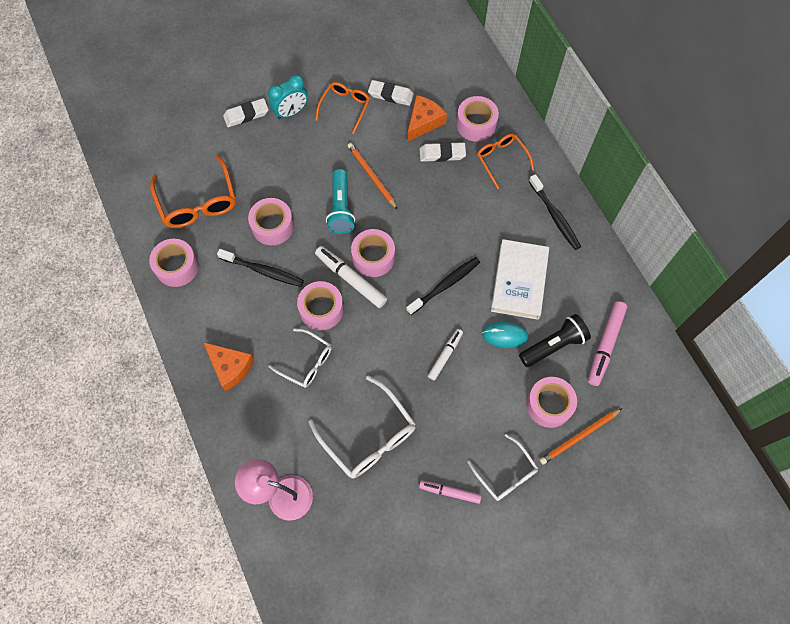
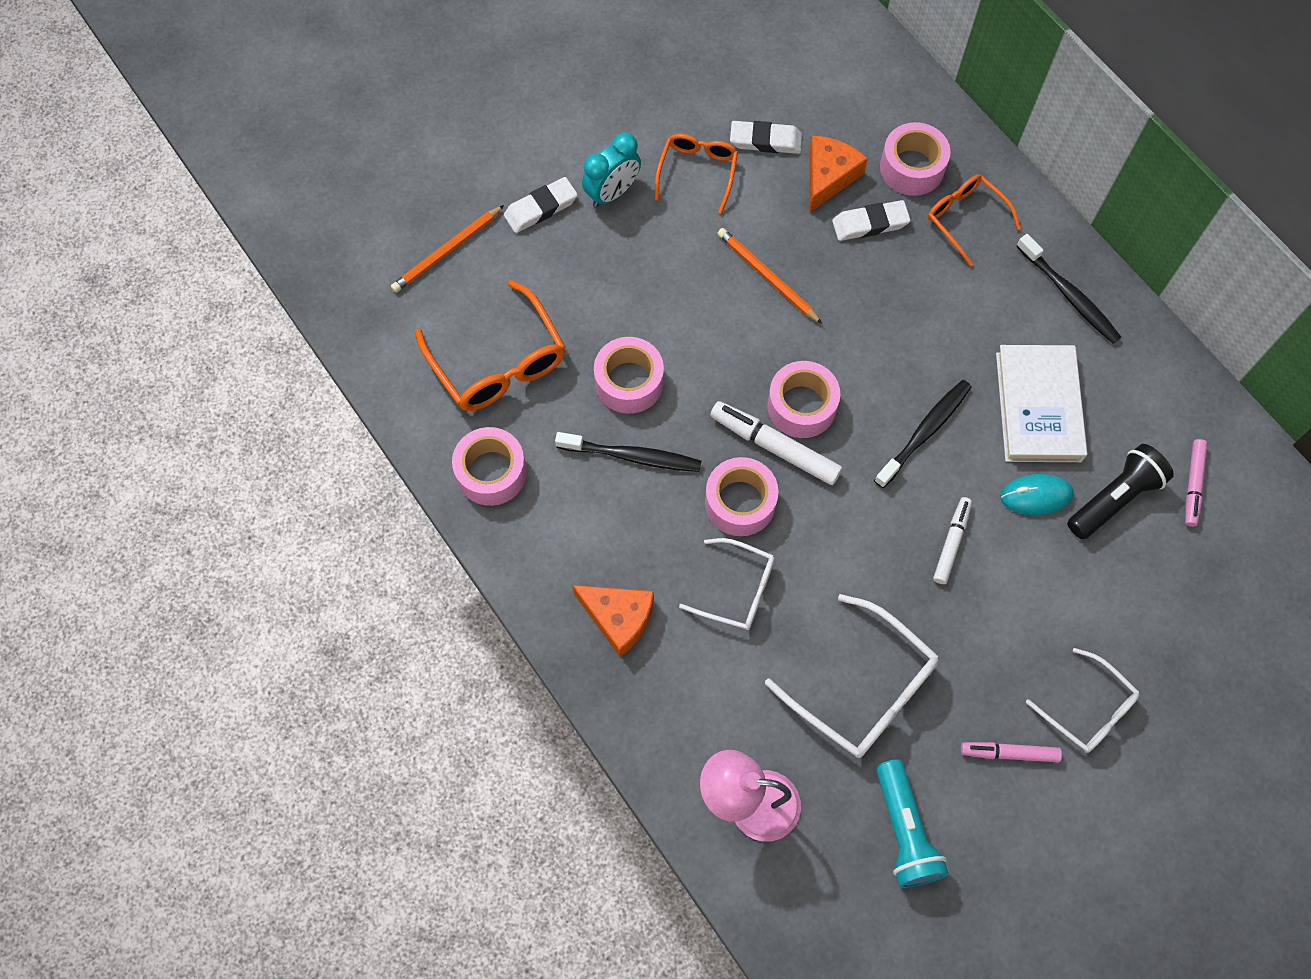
camera: 10 degrees left, 0 degrees up
turquoise flashlight [326,169,355,234] -> turquoise flashlight moved to [876,759,949,888]
pink tape [526,377,577,428] -> none
orange pencil [540,408,622,464] -> orange pencil moved to [391,205,504,293]
pink marker [588,301,627,386] -> pink marker [1185,439,1208,527], size x0.64

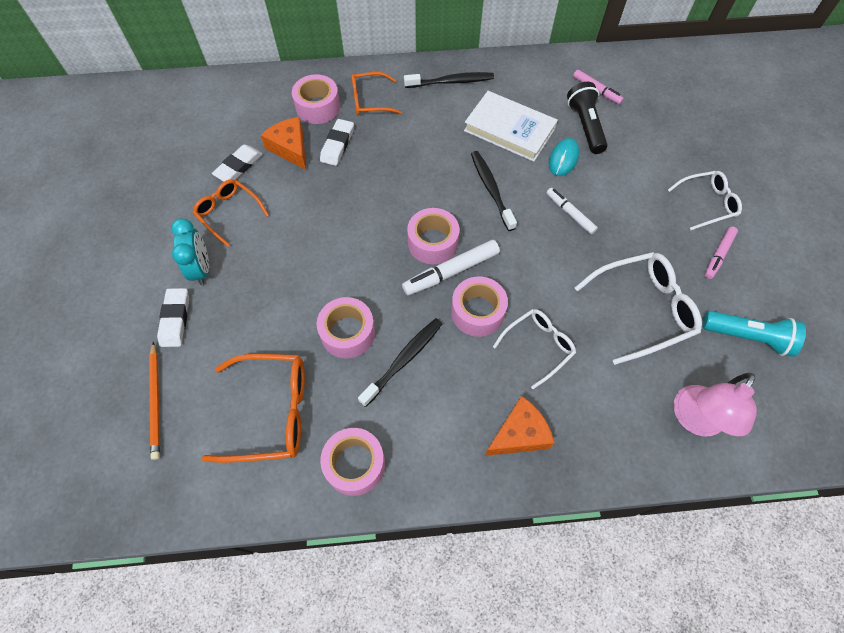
camera: 60 degrees left, 5 degrees down
orange pencil [717,228,822,324] -> none

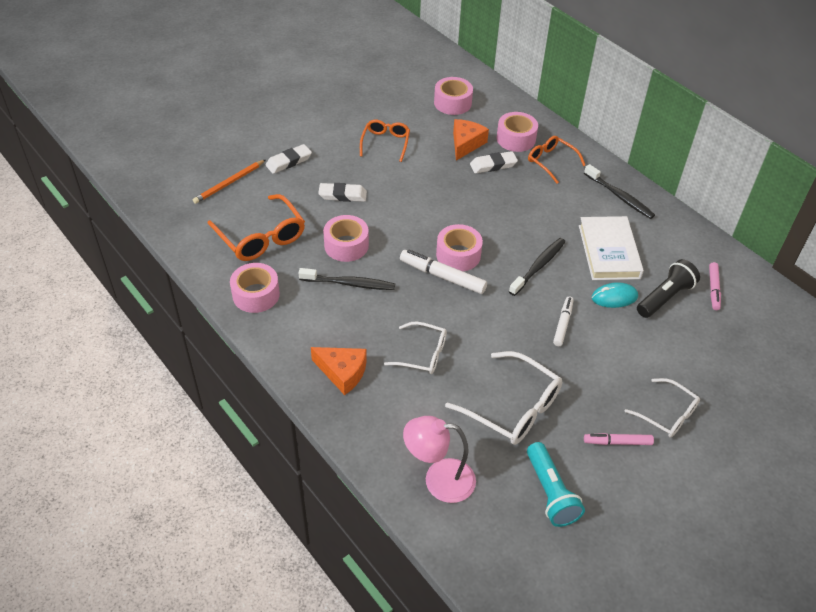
camera: 55 degrees right, 15 degrees down
turquoise clock [171,218,209,285] -> none
white eraser [212,145,263,182] -> white eraser moved to [318,183,367,202]
pink tape [451,277,508,337] -> pink tape moved to [434,77,473,115]

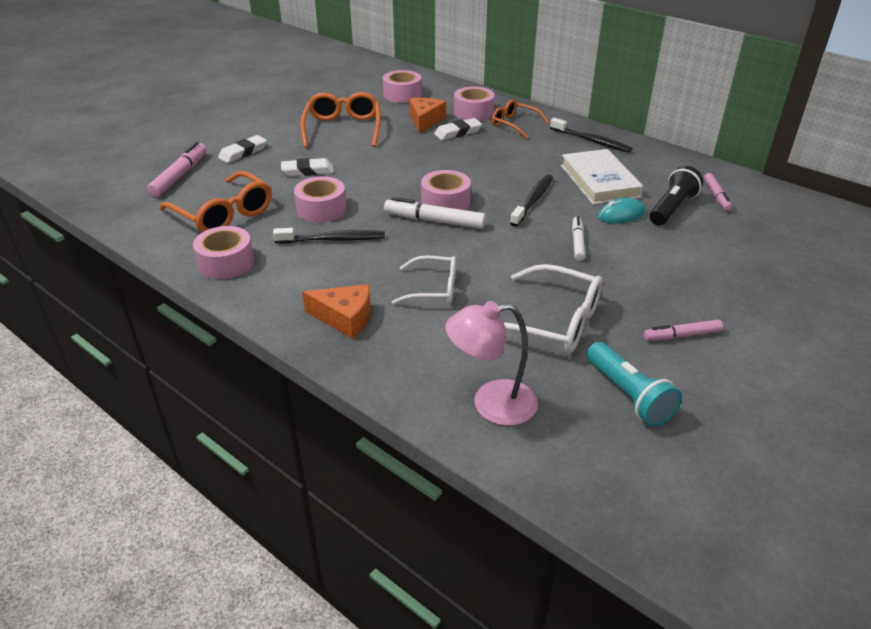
camera: 10 degrees left, 10 degrees down
orange pencil [193,160,265,204] -> pink marker [147,142,207,197]
orange glasses [360,120,410,162] -> orange glasses [300,92,380,148], size x1.58
white glasses [624,378,700,438] -> none

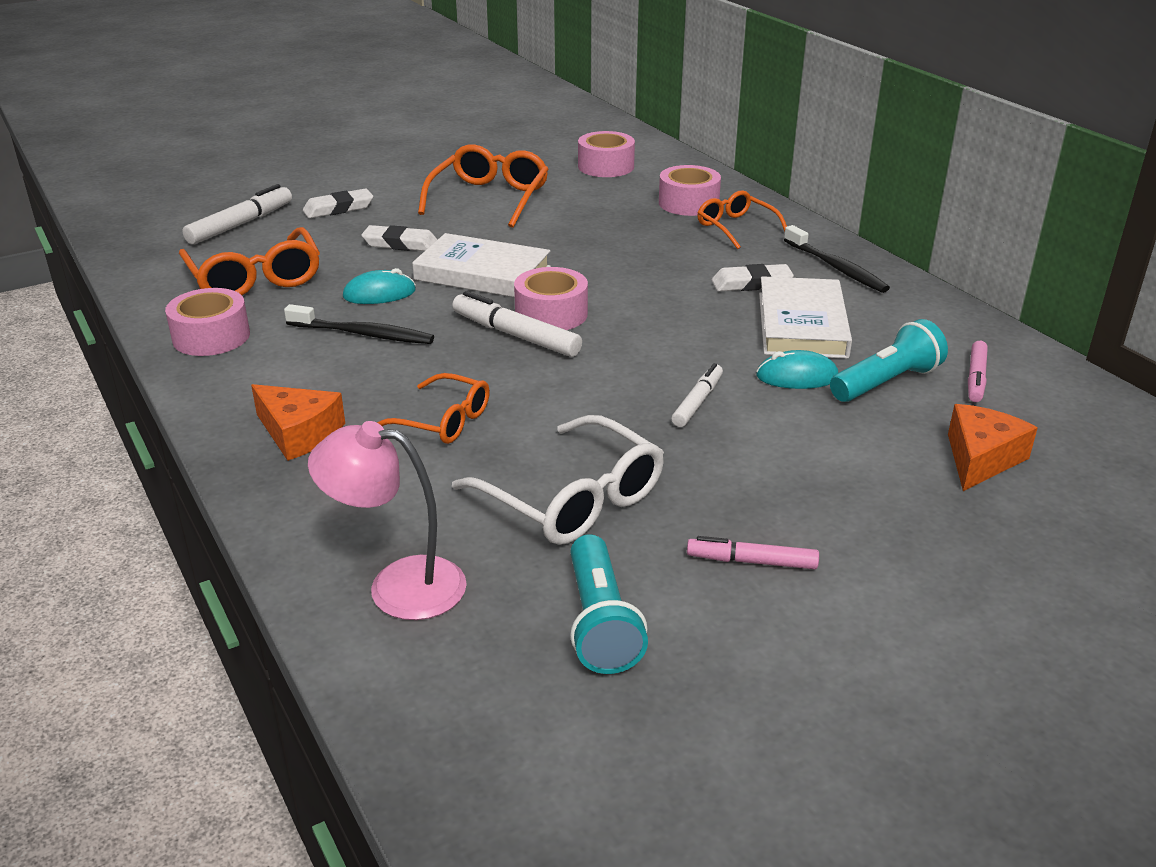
camera: 20 degrees right, 5 degrees down
pink marker [147,142,207,197] -> white marker [182,184,292,245]
pink tape [294,176,346,223] -> turquoise mouse [343,268,416,304]
white glasses [392,256,456,304] -> orange glasses [377,373,490,444]
orange cheese [409,98,446,133] -> orange cheese moved to [948,404,1038,491]
white eraser [434,118,482,140] -> white eraser moved to [712,264,794,291]
black toothbrush [510,175,553,227] -> none
black flashlight [649,166,703,225] -> turquoise flashlight [830,319,948,402]
none -> white book [412,233,551,297]

